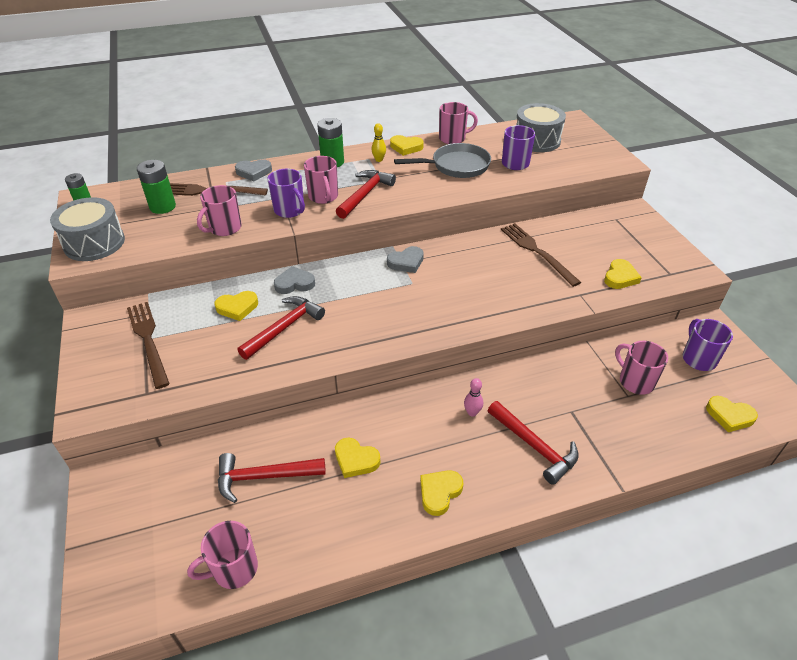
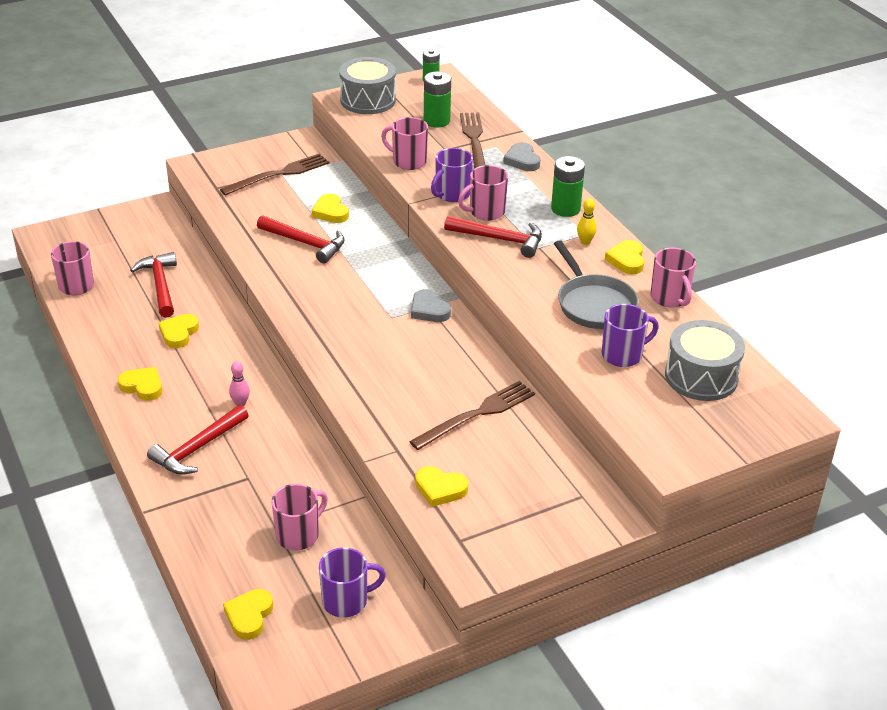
camera: 80 degrees right, 5 degrees down
grey heart [274,266,315,294] -> none

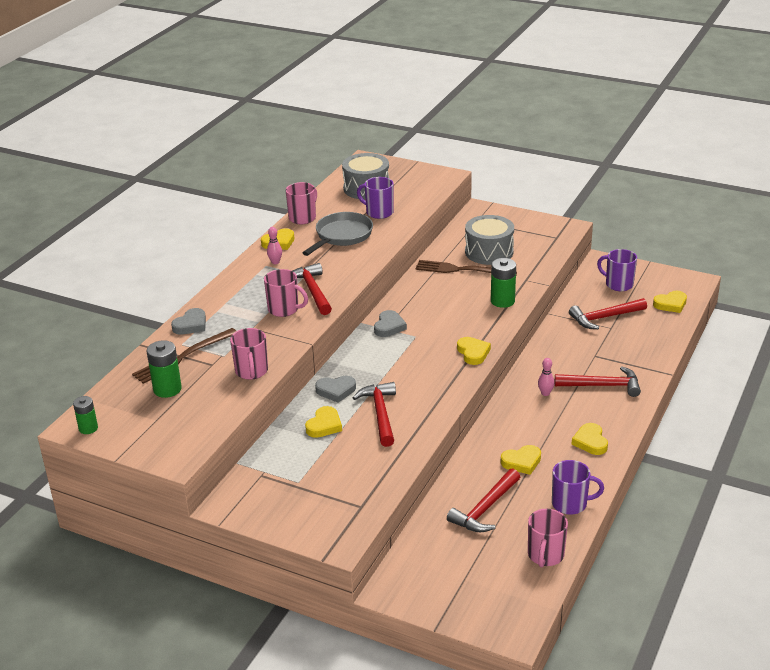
camera: 125 degrees left, 5 degrees down
brown fork [220,154,329,196] -> none
pink mug [272,484,328,550] -> red hammer [569,298,647,329]
grey drum [339,57,396,114] -> grey drum moved to [465,215,514,265]
yellow heart [415,466,468,507] -> yellow heart moved to [457,337,491,365]
purple mug [431,148,473,202] -> purple mug moved to [552,460,604,515]
green battery [551,156,585,217] -> green battery moved to [491,258,516,308]
yellow bowling pin [577,199,596,245] -> pink bowling pin [267,227,282,264]
none -> grey heart [315,376,356,403]

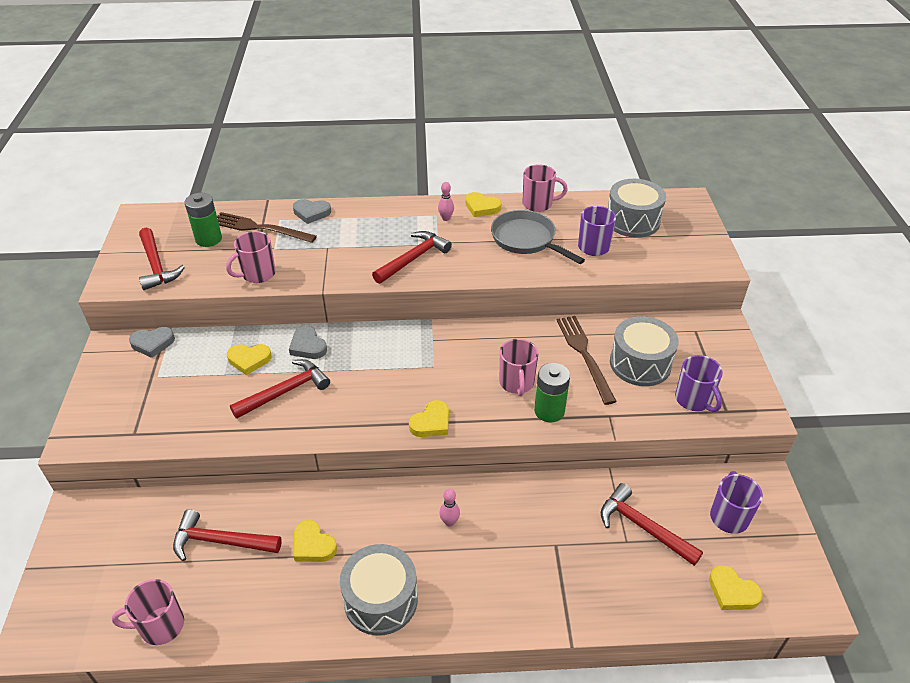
camera: 60 degrees right, 10 degrees up
green battery [73,396,98,434] -> none
pink mug [264,269,308,317] -> pink mug moved to [499,339,538,396]
grey pan [302,212,373,256] -> grey pan turned 135 degrees counterclockwise [491,210,585,264]
grey heart [374,310,407,337] -> grey heart moved to [129,327,175,358]
purple mug [552,460,604,515] -> purple mug moved to [675,355,723,412]
red hammer [555,366,641,397] -> red hammer moved to [139,228,185,290]
yellow heart [572,423,608,455] -> grey drum [340,544,418,636]

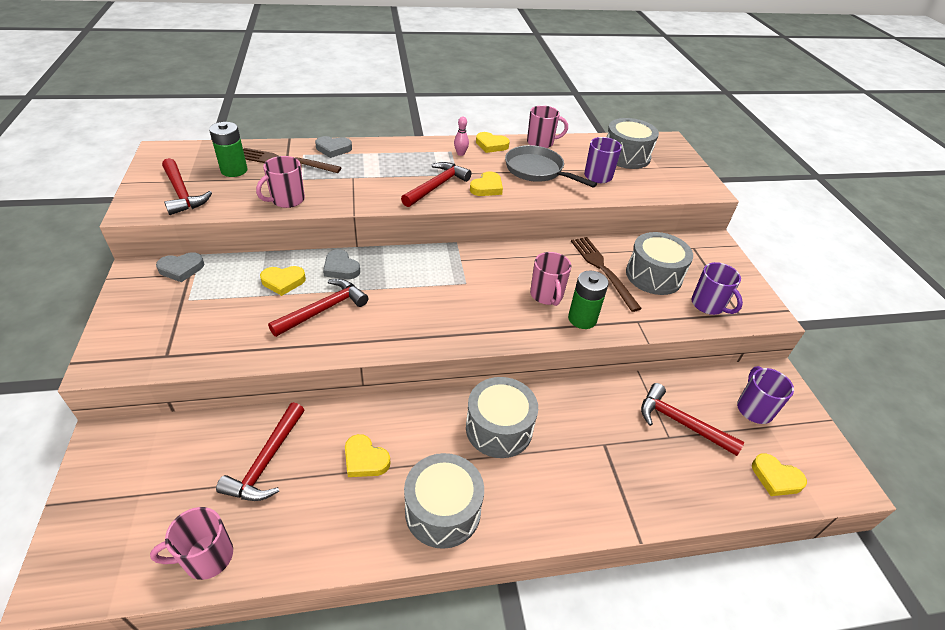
camera: 10 degrees left, 0 degrees up
red hammer [173,509,282,561] -> red hammer turned 75 degrees counterclockwise [216,402,304,501]
yellow heart [409,400,449,437] -> yellow heart moved to [470,171,503,196]
pink bowling pin [439,489,460,526] -> grey drum [466,377,538,458]

